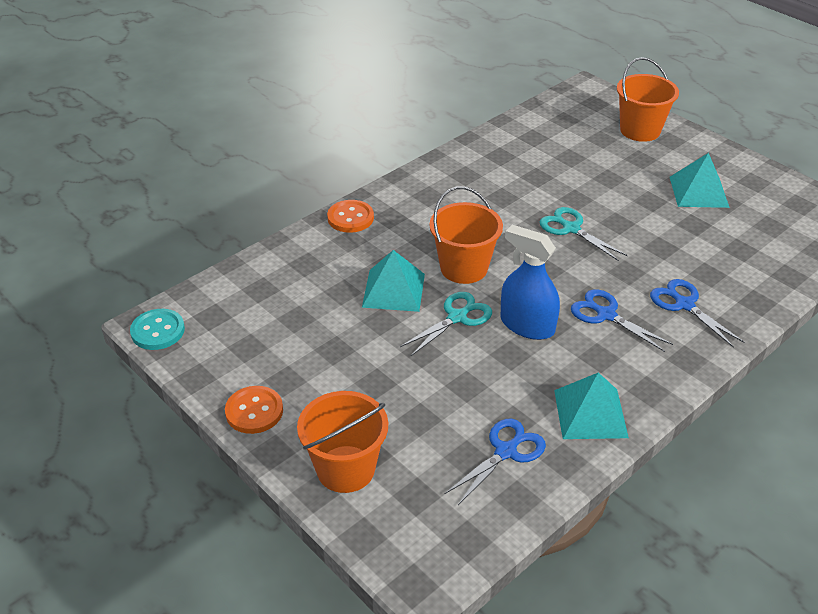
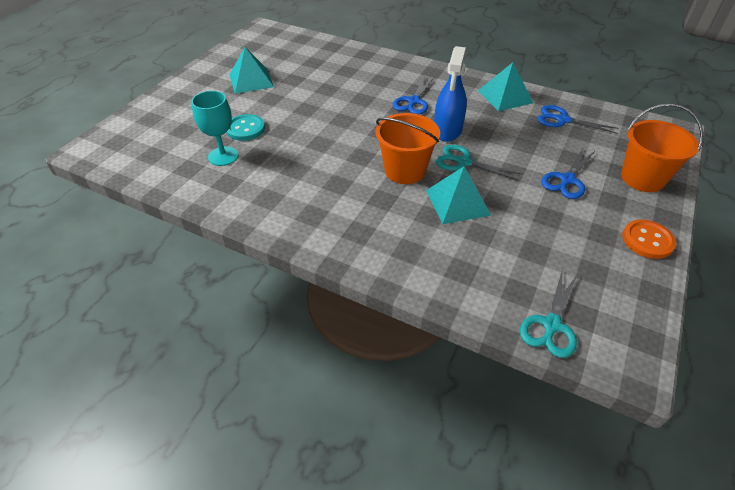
camera: 110 degrees left, 5 degrees up
turquoise button [130,309,185,350] -> turquoise button moved to [226,114,265,141]
orange button [327,200,374,233] -> none
turquoise scissors [540,207,628,261] -> turquoise scissors moved to [520,269,577,358]
orange bucket [617,57,679,142] -> none
blue scissors [650,279,744,348] -> blue scissors moved to [541,147,595,199]
none -> turquoise goblet [191,91,239,166]

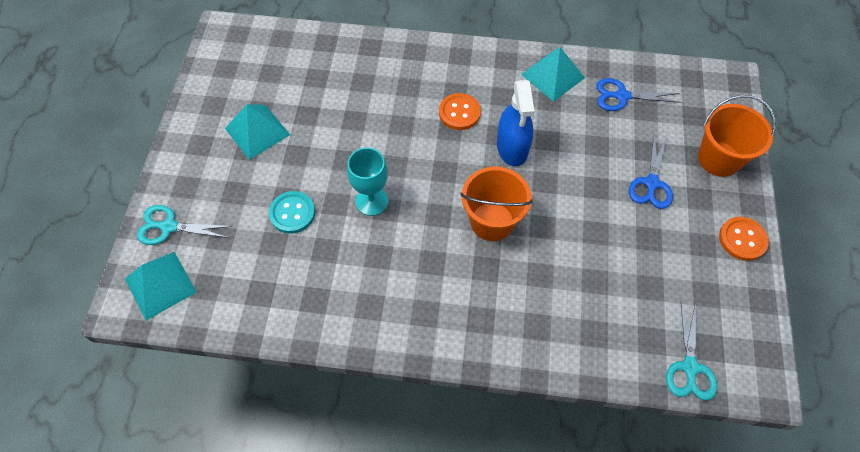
camera: 20 degrees left, 15 degrees up
turquoise goblet [191,91,239,166] -> turquoise goblet moved to [347,148,388,216]
blue scissors [393,76,434,115] -> orange button [439,93,481,130]
turquoise pyramid [426,166,491,224] -> turquoise pyramid moved to [125,252,196,321]
turquoise scissors [436,145,522,181] -> turquoise scissors moved to [137,205,233,245]

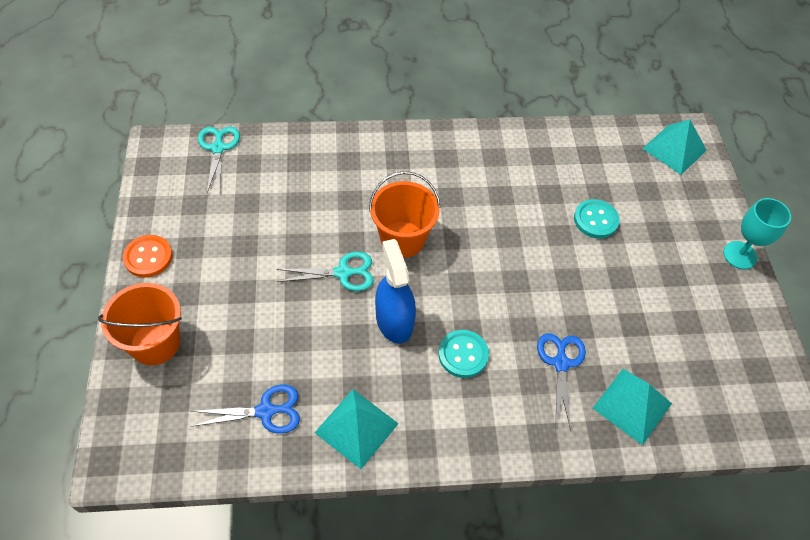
camera: 165 degrees right, 5 degrees down
turquoise scissors [137,205,233,245] -> turquoise scissors moved to [277,251,374,291]
turquoise pyramid [225,104,290,160] -> turquoise pyramid moved to [593,369,672,446]
turquoise goblet [347,148,388,216] -> turquoise goblet moved to [723,198,791,269]
orange button [439,93,481,130] -> turquoise button [439,330,489,378]
blue scissors [629,134,673,209] -> blue scissors moved to [537,333,586,430]

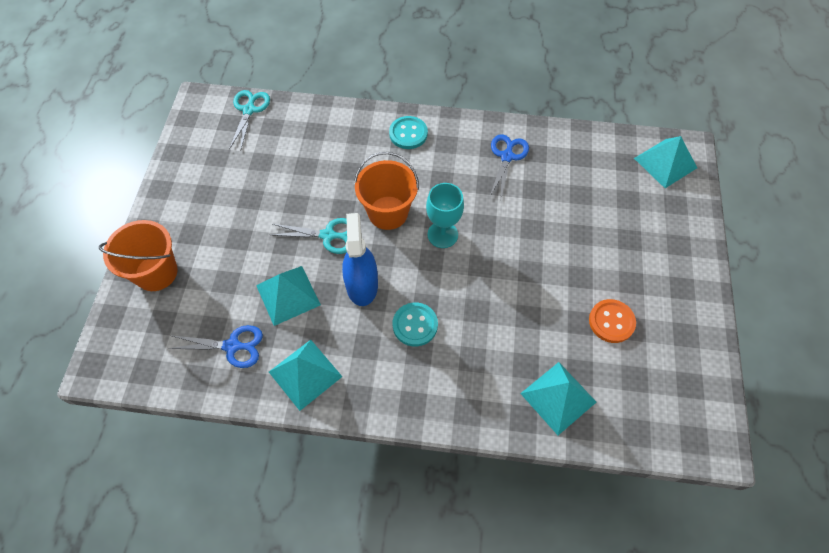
camera: 15 degrees right, 5 degrees up
orange button [123,235,173,277] -> orange button moved to [589,299,636,343]
blue scissors [537,333,586,430] -> blue scissors moved to [489,134,529,198]
turquoise button [574,199,620,238] -> turquoise button moved to [389,116,428,149]
turquoise goblet [723,198,791,269] -> turquoise goblet moved to [426,183,464,248]
none -> turquoise pyramid [256,266,321,326]

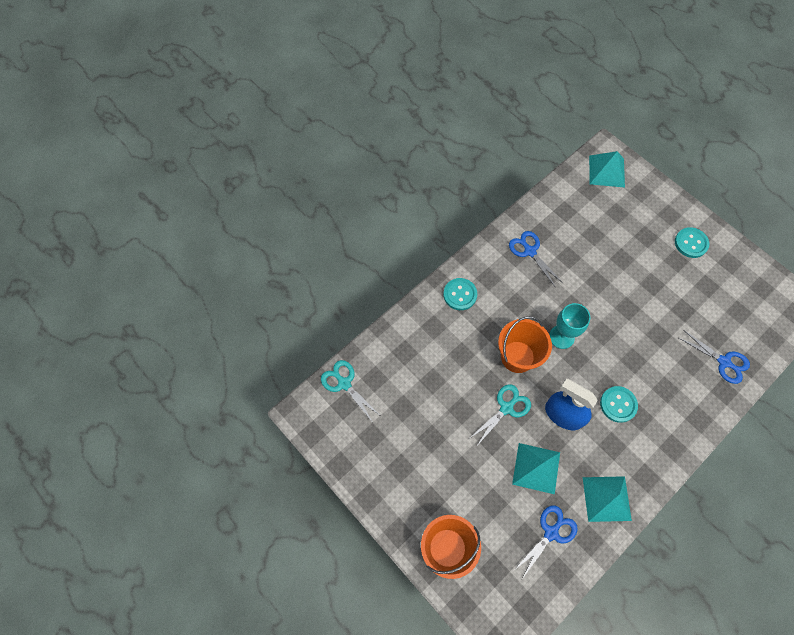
camera: 50 degrees left, 5 degrees up
turquoise pyramid [520,362,596,435] -> blue scissors [679,330,750,384]
orange button [589,299,636,343] -> none
none -> turquoise button [675,227,709,258]

